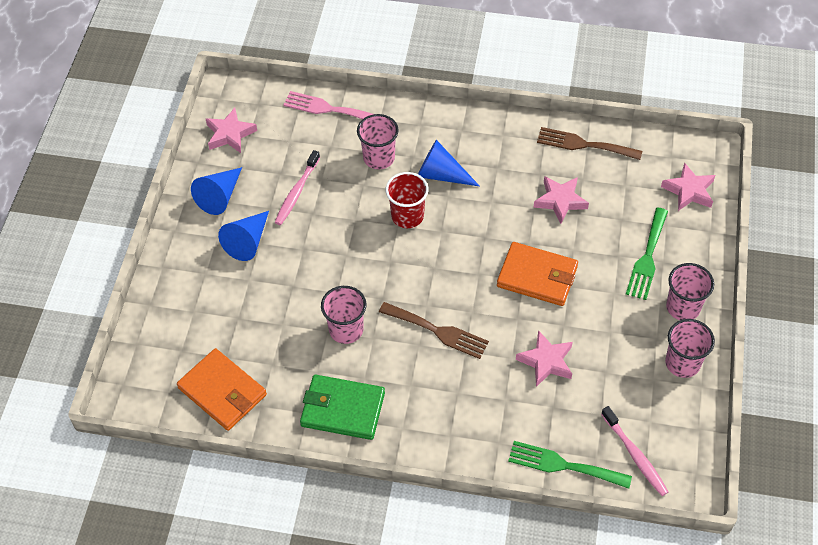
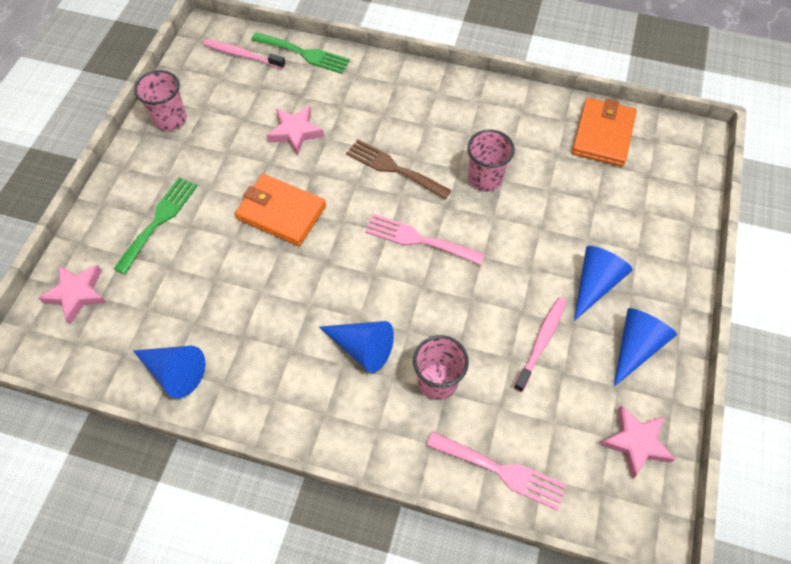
camera: 175 degrees left, 5 degrees up
orange wallet [177,348,267,431] -> orange wallet turned 60 degrees clockwise [572,97,637,167]
green wallet [300,374,385,440] -> none
red cup [386,172,429,228] -> none
pink star [534,176,589,224] -> none
brown fork [537,127,642,160] -> blue cone [133,346,205,398]
pink toothbrush [601,406,669,496] -> pink toothbrush turned 45 degrees counterclockwise [203,39,286,69]
pink cup [666,263,714,320] -> none
none -> pink fork [365,214,485,265]

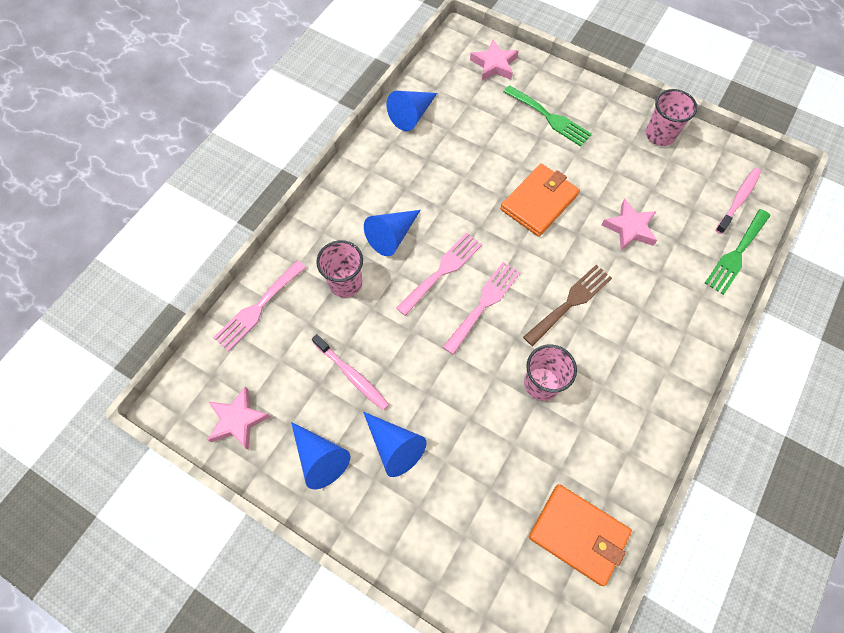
camera: 105 degrees right, 5 degrees up
none -> pink fork [396,233,482,316]

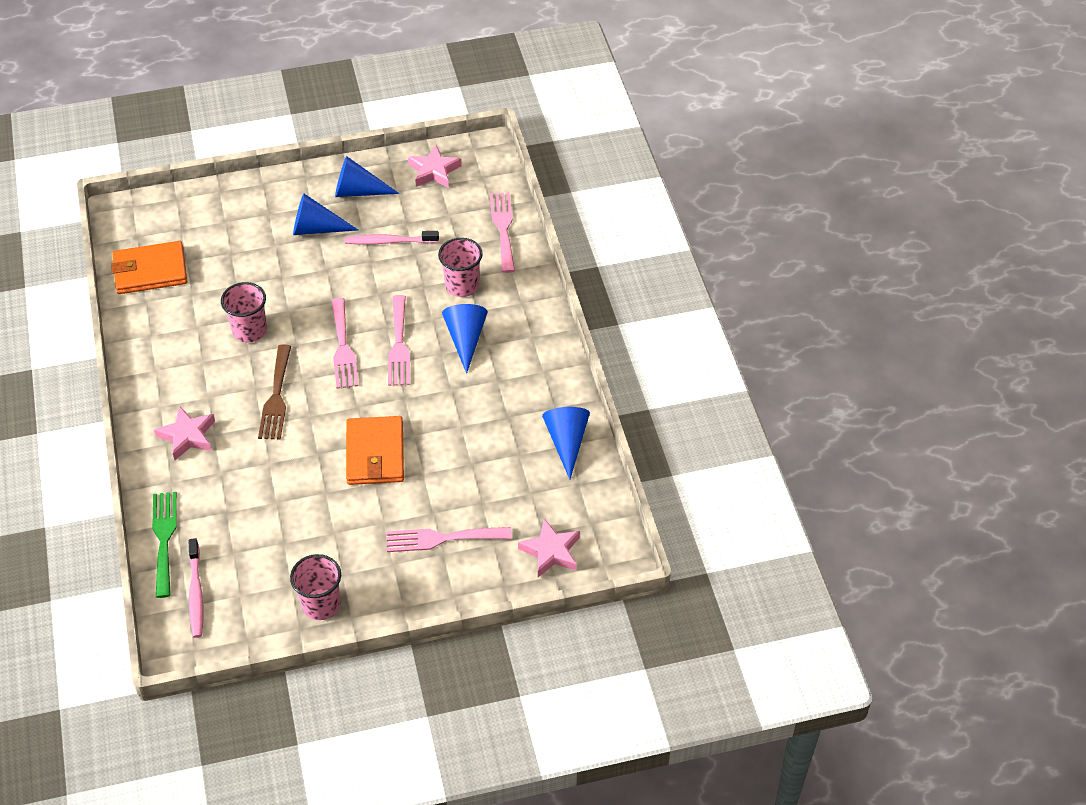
camera: 135 degrees right, 15 degrees down
green fork [504,85,592,147] -> pink fork [386,527,512,552]
pink star [602,199,657,251] -> pink star moved to [154,406,215,460]

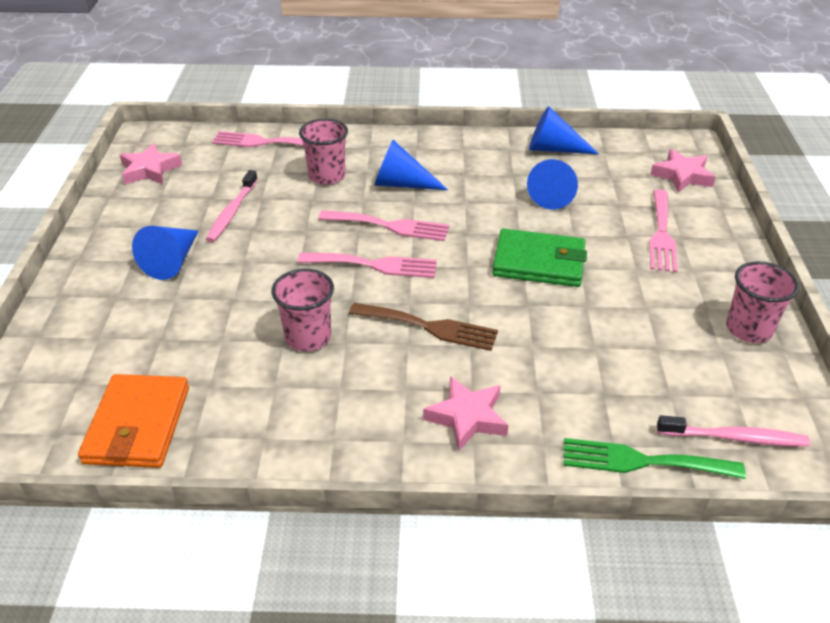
camera: 75 degrees left, 10 degrees down
blue cone [335,156,400,197] -> blue cone moved to [527,159,578,209]
orange wallet [346,416,404,485] -> green wallet [492,229,587,287]

